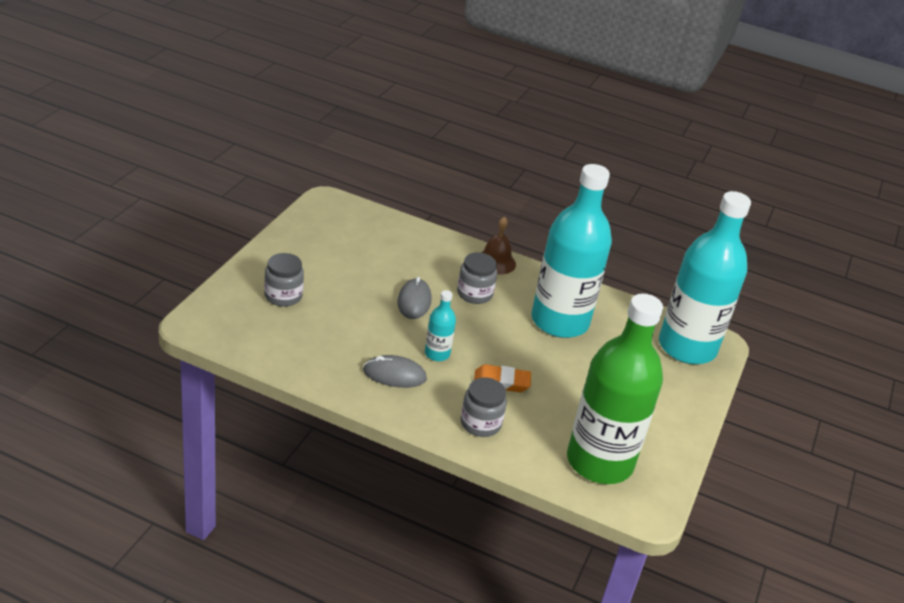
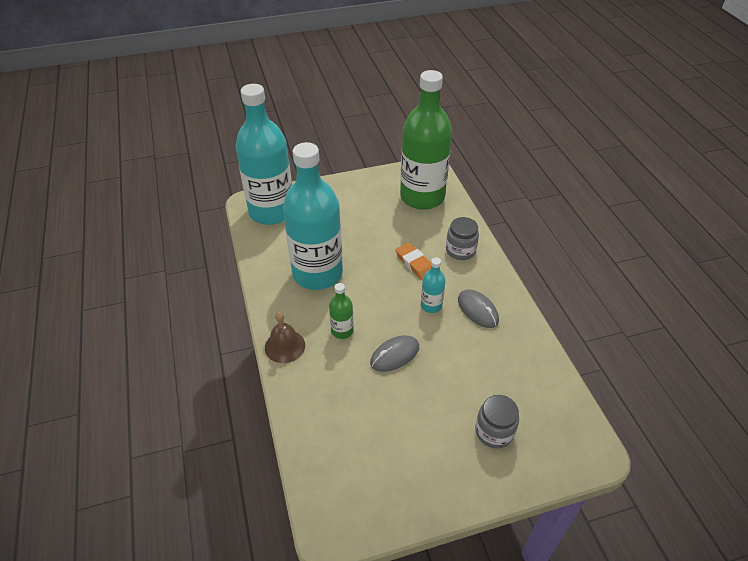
camera: 125 degrees left, 10 degrees up
grey jar [457,252,497,304] -> green bottle [329,283,354,339]

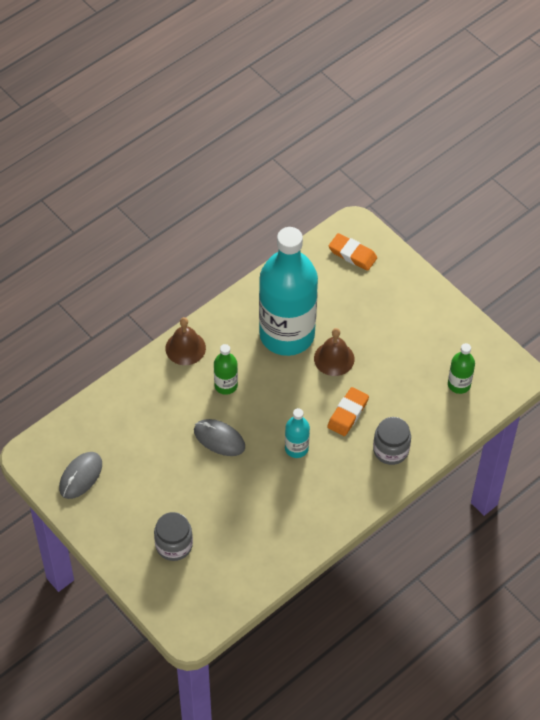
camera: 65 degrees right, 10 degrees up
turquoise bottle [235,84,292,225] -> orange eraser [329,233,377,271]
green bottle [400,70,452,210] -> green bottle [448,343,475,394], size x0.41
grey mouse [458,289,499,328] -> grey mouse moved to [59,452,102,499]
none -> brown bell [314,328,354,376]

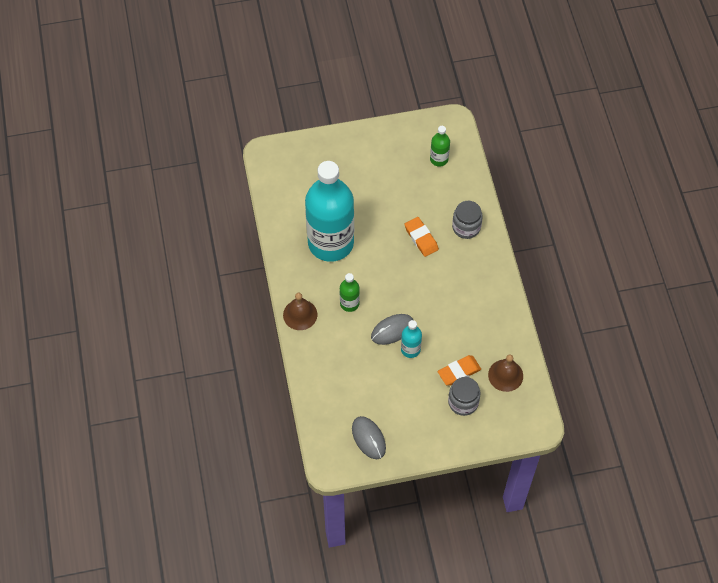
camera: 60 degrees left, 5 degrees up
turquoise bottle [285,408,310,458] -> turquoise bottle moved to [401,320,422,358]
brown bell [314,328,354,376] -> brown bell moved to [488,354,523,392]
orange eraser [329,233,377,271] -> orange eraser moved to [438,355,481,386]

